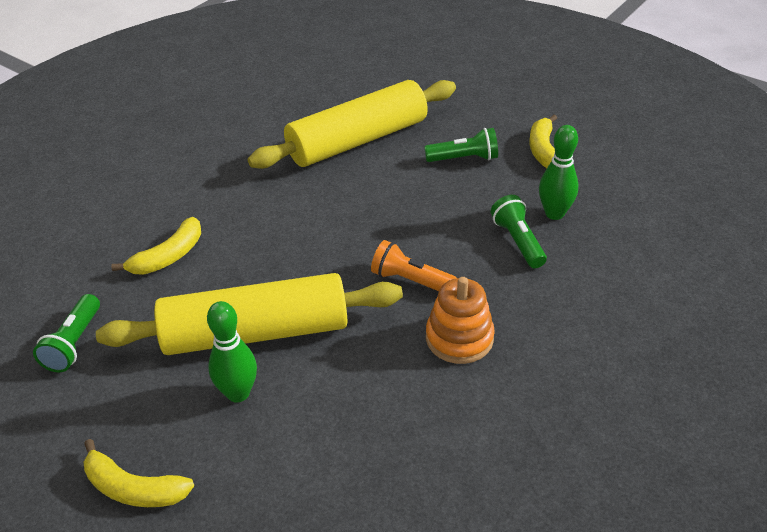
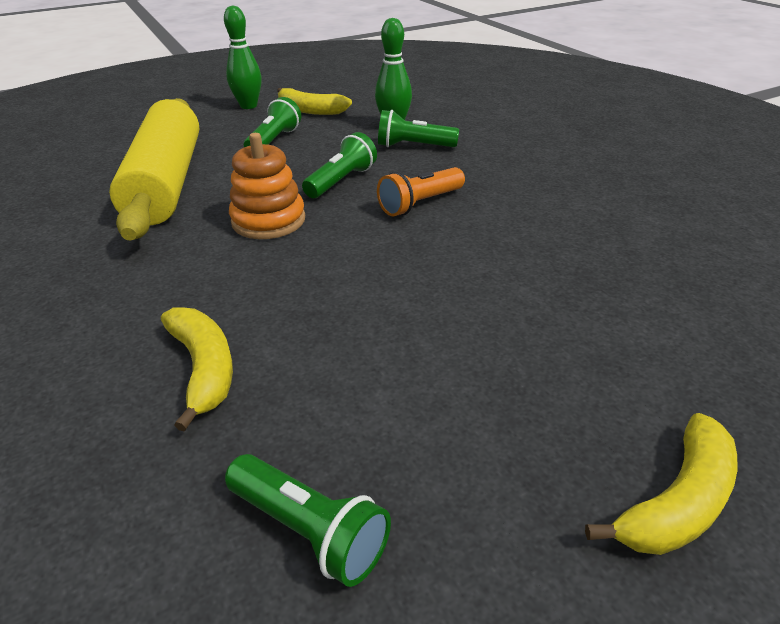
camera: 65 degrees left, 5 degrees down
yellow rolling pin [96,273,403,355] -> none
green bowling pin [207,301,257,403] -> green bowling pin moved to [224,5,261,109]
orange stacking toy [426,277,495,364] -> orange stacking toy moved to [229,133,305,239]
none -> green flashlight [302,132,377,198]

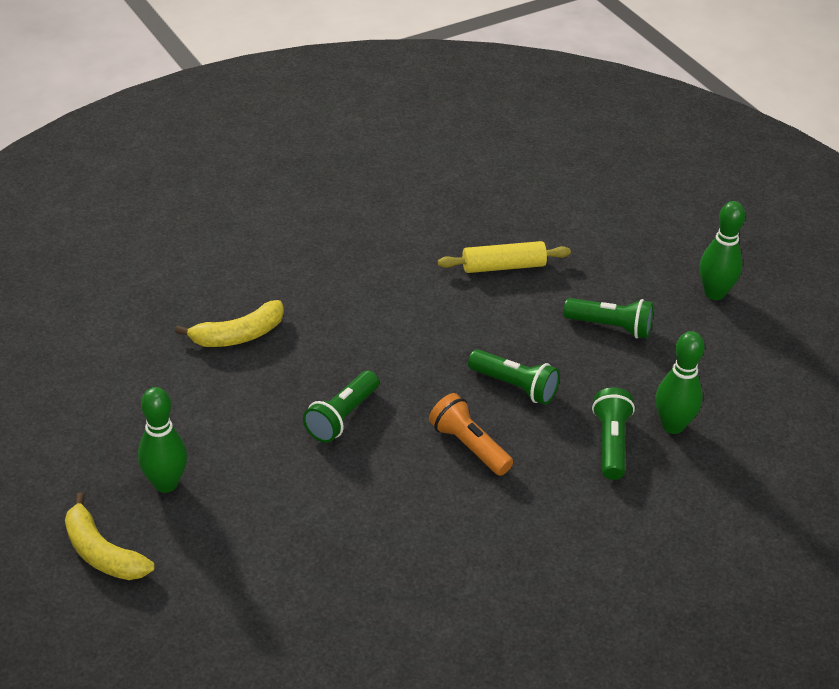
camera: 85 degrees right, 5 degrees up
yellow rolling pin [109,98,200,241] -> yellow rolling pin [438,241,571,273], size x0.48
green flashlight [225,454,391,587] -> green flashlight moved to [303,371,379,443]
orange stacking toy [229,133,305,239] -> none
yellow banana [277,88,352,115] -> none
none -> green bowling pin [138,387,187,493]

